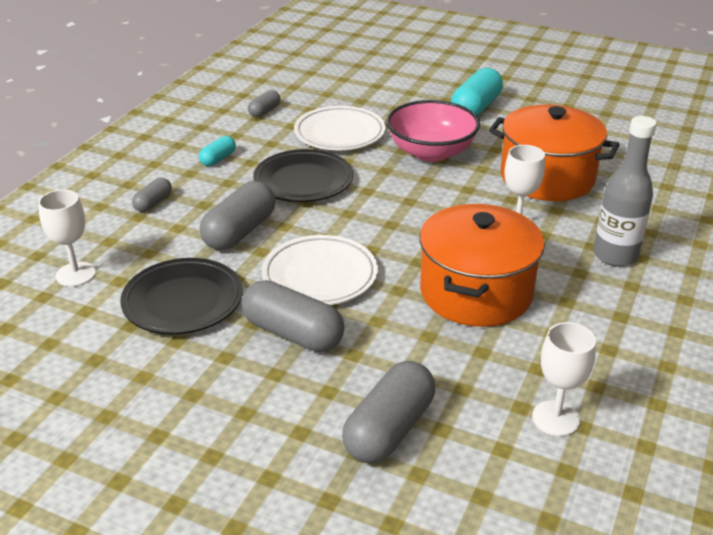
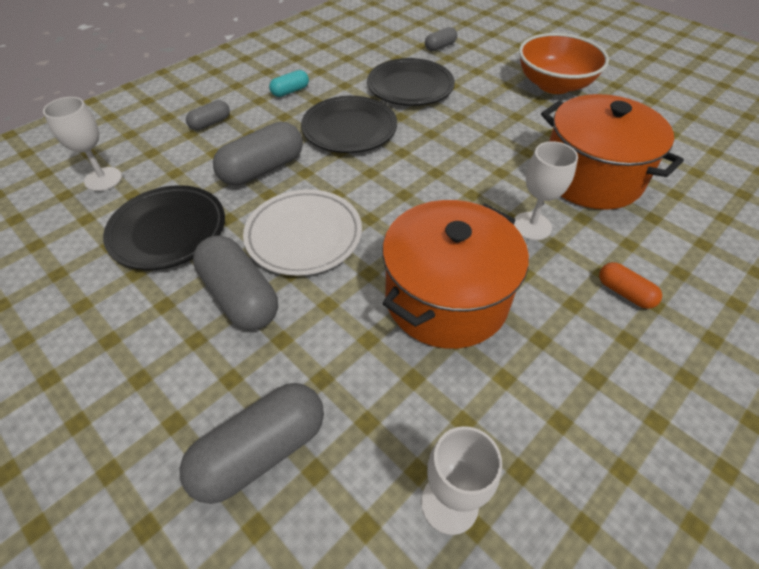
camera: 20 degrees right, 15 degrees up
grey capsule [248,90,280,117] -> grey capsule moved to [425,27,457,51]
white plate [294,106,386,150] -> black plate [367,58,455,106]
pink bowl [386,100,480,162] -> none
turquoise capsule [451,68,503,116] -> orange bowl [519,33,609,94]
grey bottle [593,116,657,267] -> orange capsule [599,262,662,309]

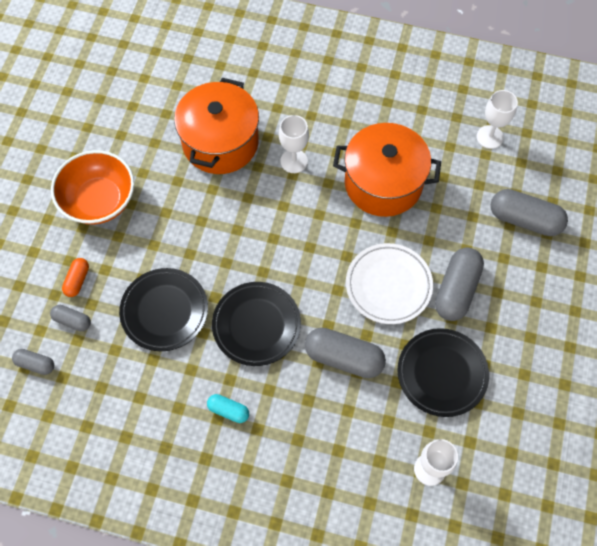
camera: 120 degrees left, 15 degrees up
grey capsule [186,100,230,130] -> grey capsule moved to [12,349,54,375]
orange capsule [599,262,662,309] -> orange capsule moved to [62,258,89,297]

